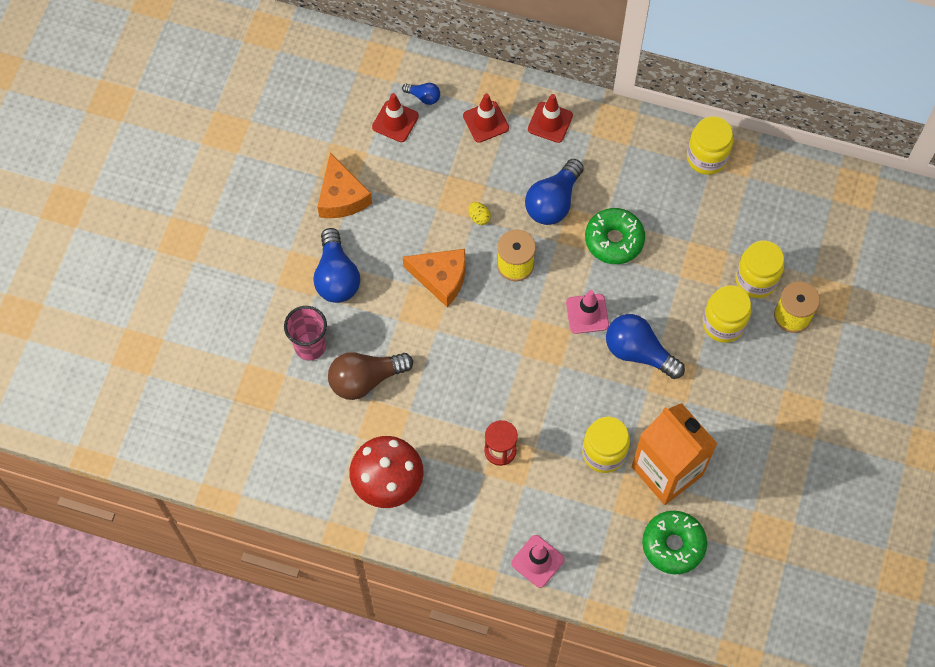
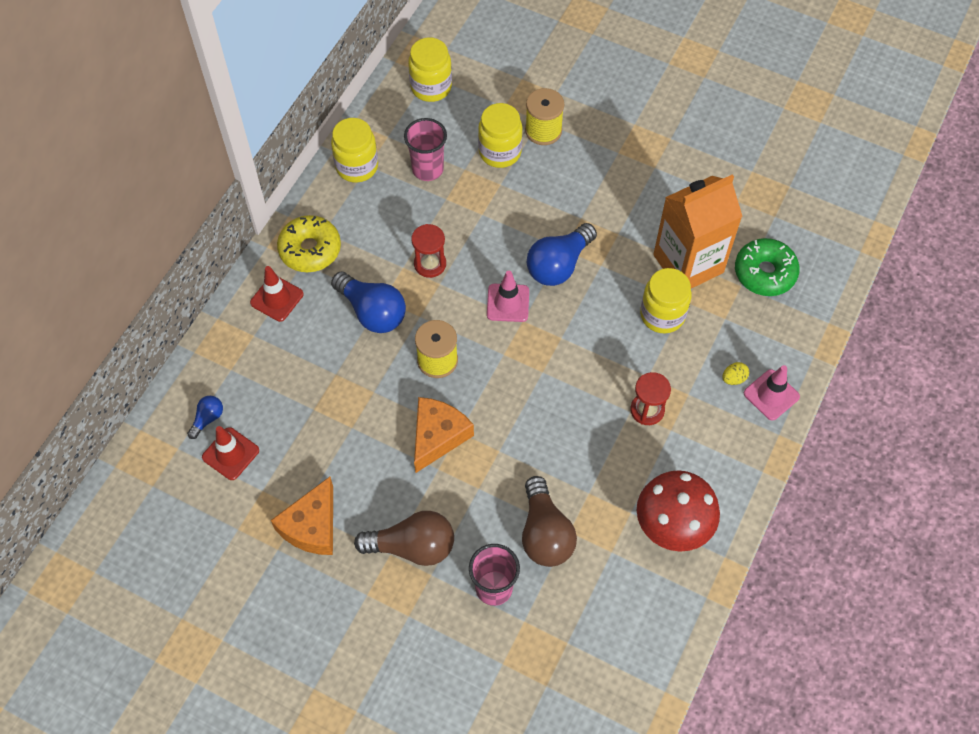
camera: 80 degrees left, 5 degrees down
blue light bulb [314,228,360,303] -> brown light bulb [354,511,454,566]
orange cheese [317,152,372,218] -> orange cheese turned 120 degrees clockwise [271,477,333,555]
red traffic cone [463,94,509,143] -> none
yellow egg [468,202,491,225] -> yellow egg moved to [722,362,749,385]
green donut [585,208,645,264] -> red hourglass [411,224,446,278]
yellow jar [703,285,751,343] -> yellow jar moved to [408,37,452,102]
none -> yellow donut [277,215,341,272]
none -> pink cup [404,118,447,181]

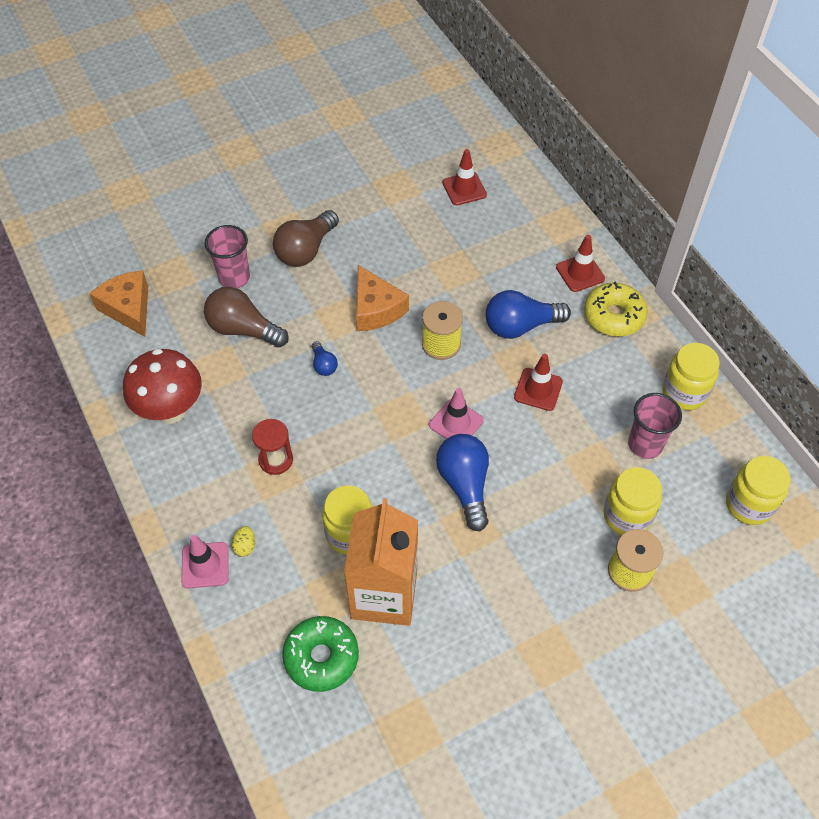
camera: 125 degrees right, 5 degrees down
blue light bulb [187,396,223,439] -> blue light bulb moved to [312,341,338,376]
orange cheese [271,477,333,555] -> orange cheese moved to [90,270,148,337]
red hourglass [411,224,446,278] -> red traffic cone [514,354,563,411]

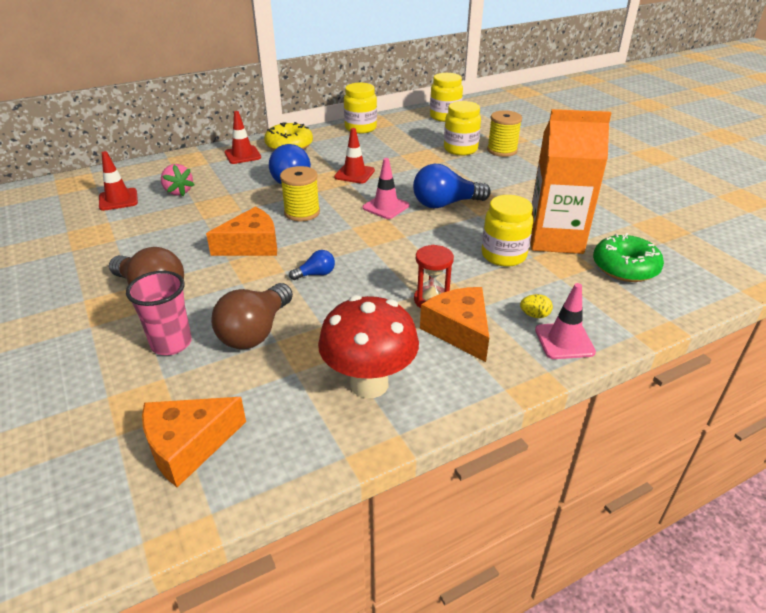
camera: 90 degrees left, 20 degrees down
pink cup [628,393,682,459] -> none
none -> pink strawberry [161,164,195,196]
none -> orange cheese [420,287,489,362]

